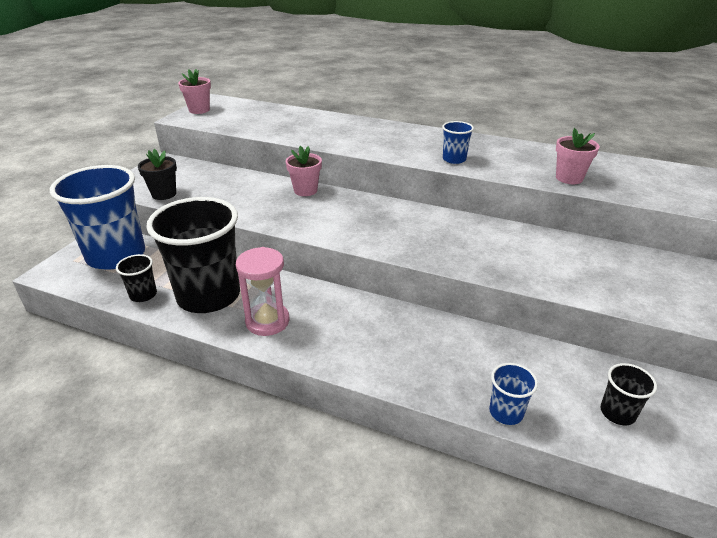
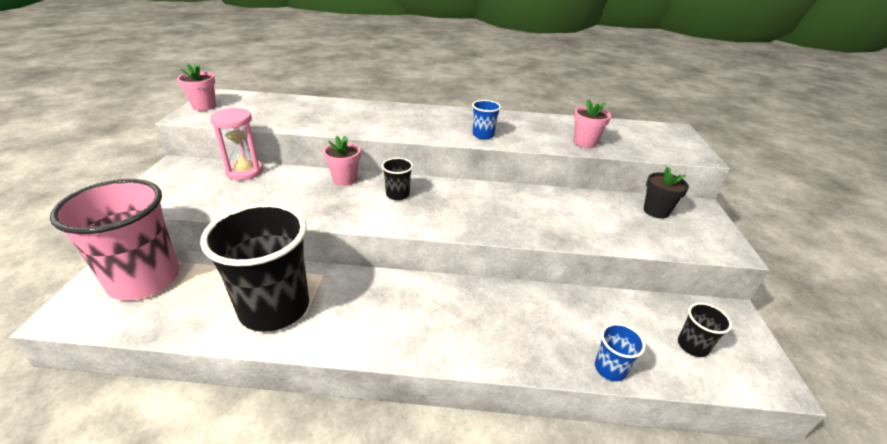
camera: 20 degrees left, 0 degrees up
blue cup [50,165,145,270] -> pink cup [50,179,180,300]
black cup [116,254,157,302] -> black cup moved to [382,158,413,200]
black flower pot [138,149,177,200] -> black flower pot moved to [644,167,689,218]
pink hourglass [236,247,289,336] -> pink hourglass moved to [210,108,263,180]

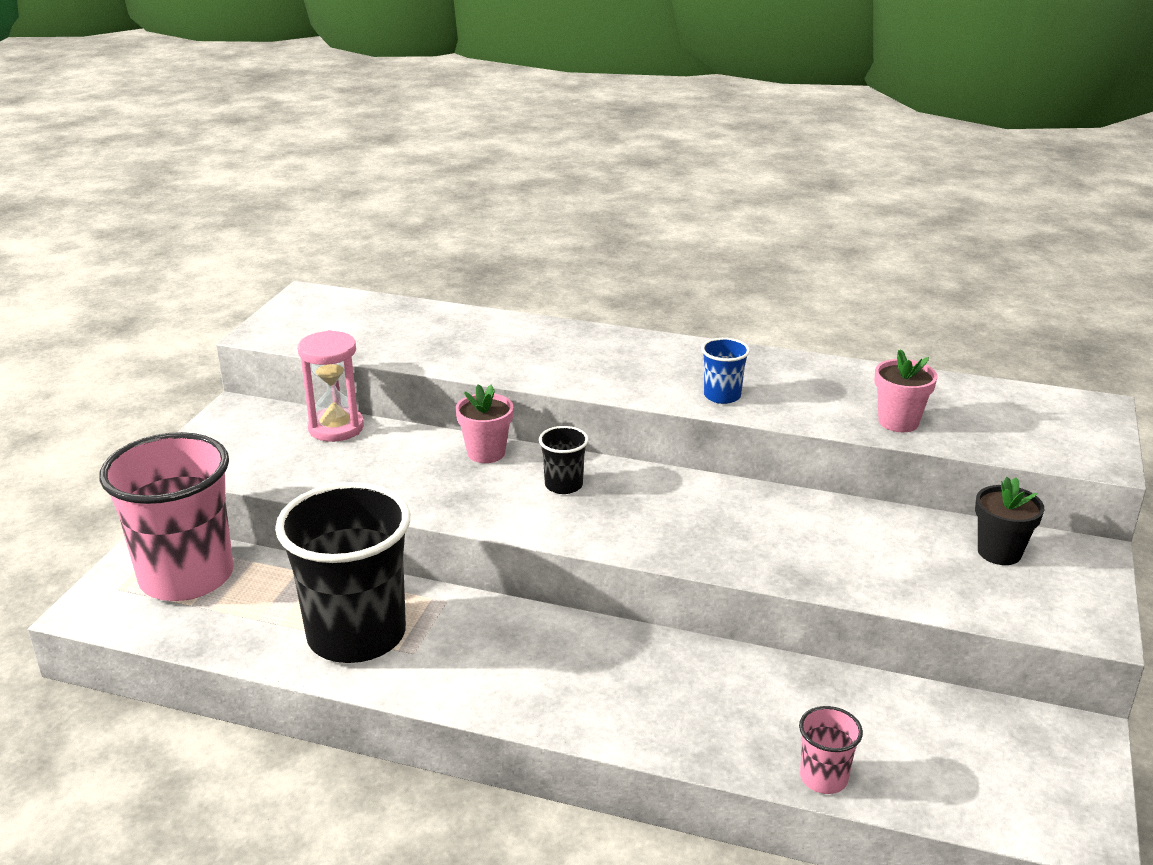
camera: 15 degrees right, 5 degrees down
pink flower pot [177,63,216,111] -> none
blue cup [595,323,646,381] -> pink cup [799,706,863,794]
black cup [678,303,732,357] -> none

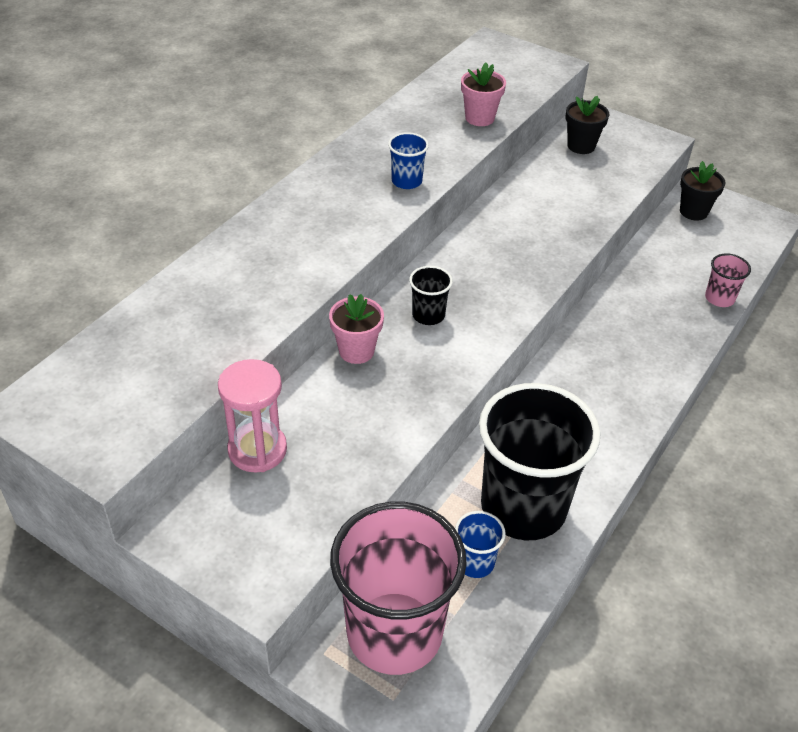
camera: 75 degrees left, 15 degrees up
none -> blue cup [455,511,506,578]
none -> black flower pot [680,161,725,221]

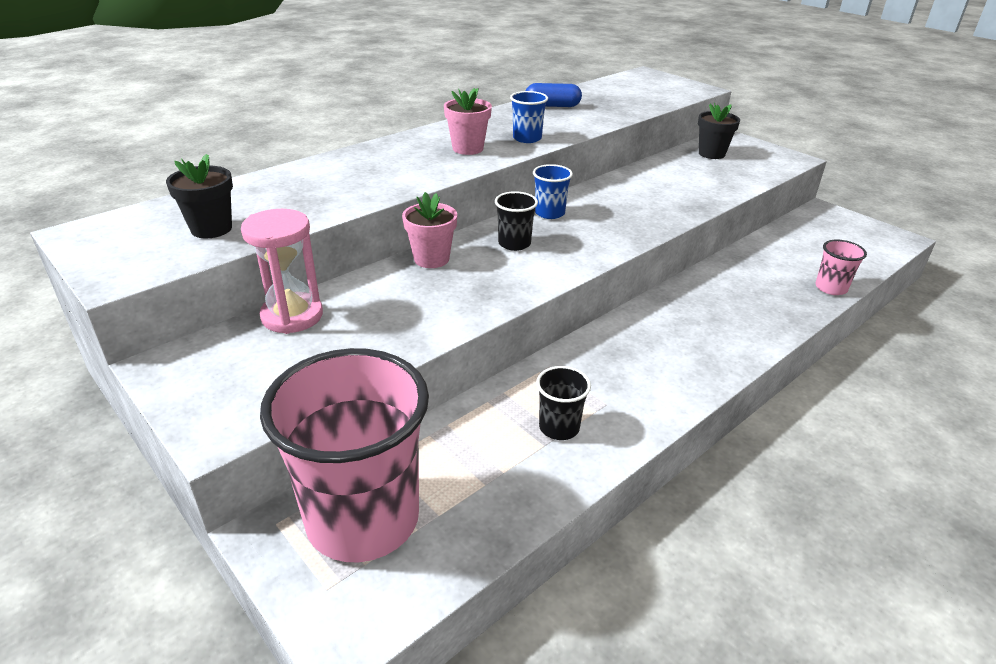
camera: 15 degrees right, 10 degrees down
blue cup [455,511,506,578] -> blue cup moved to [533,164,573,219]
pink flower pot [461,63,506,126] -> pink flower pot moved to [444,88,492,155]
black cup [479,383,600,540] -> black cup [536,366,591,440], size x0.42
black flower pot [680,161,725,221] -> black flower pot moved to [166,154,233,238]
none -> blue capsule [526,83,582,107]

